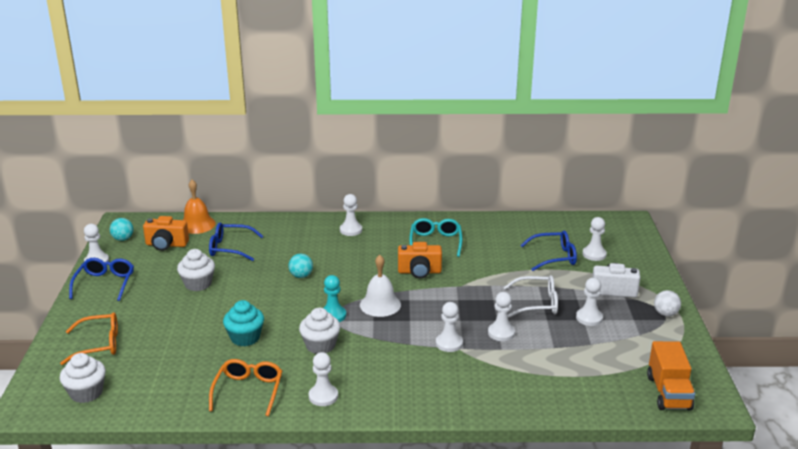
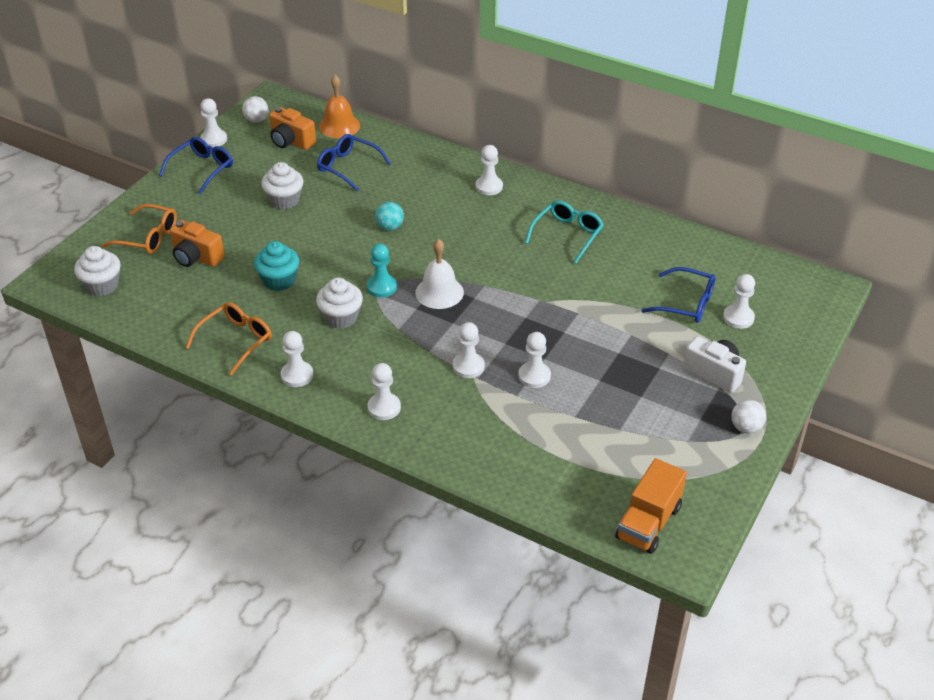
camera: 30 degrees right, 15 degrees up
turquoise ball [110,218,133,241] -> white ball [242,96,268,123]
orange camera [398,242,442,279] -> orange camera moved to [170,220,225,267]
white glasses [504,275,558,317] -> none
white pawn [576,278,603,326] -> white pawn moved to [367,363,401,420]

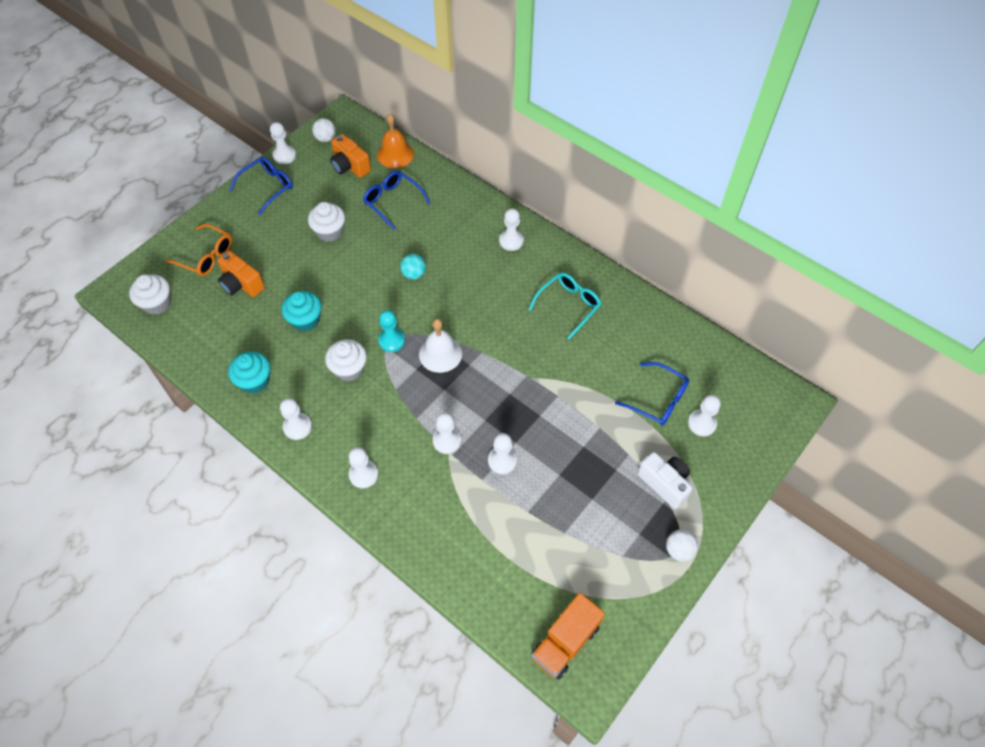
camera: 10 degrees right, 15 degrees up
orange glasses [185,302,272,376] -> turquoise cupcake [228,351,270,394]

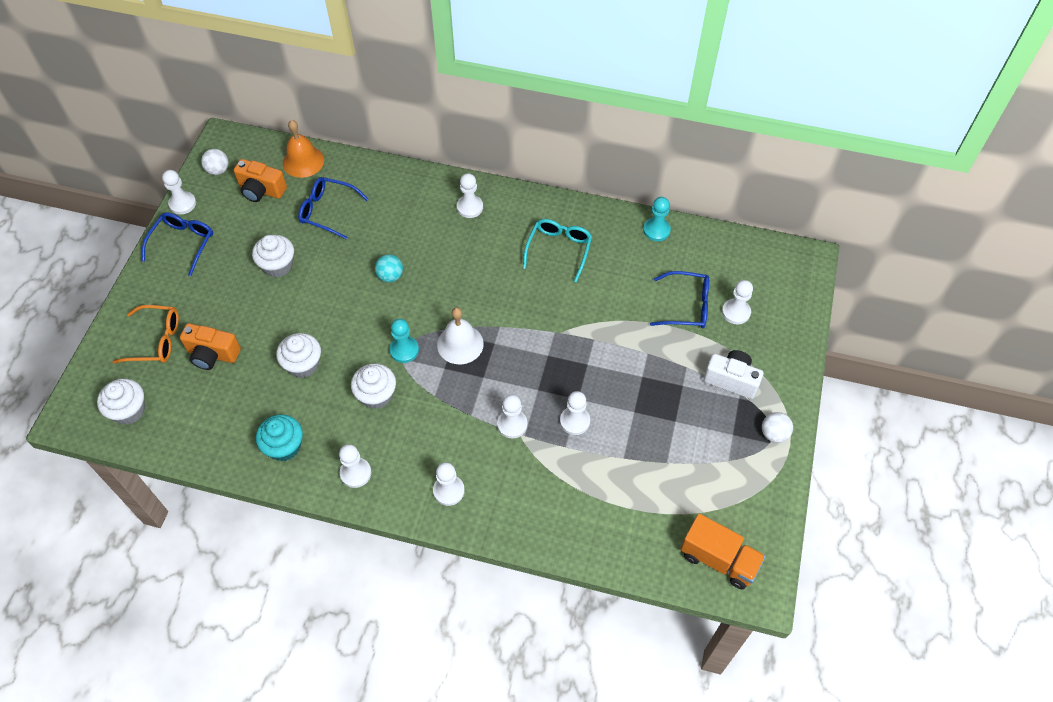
camera: 25 degrees left, 0 degrees up
turquoise cupcake [281,291,322,332] -> white cupcake [276,333,321,378]
orange truck [531,593,605,679] -> orange truck turned 75 degrees counterclockwise [681,514,766,589]
none -> turquoise pawn [643,197,671,241]

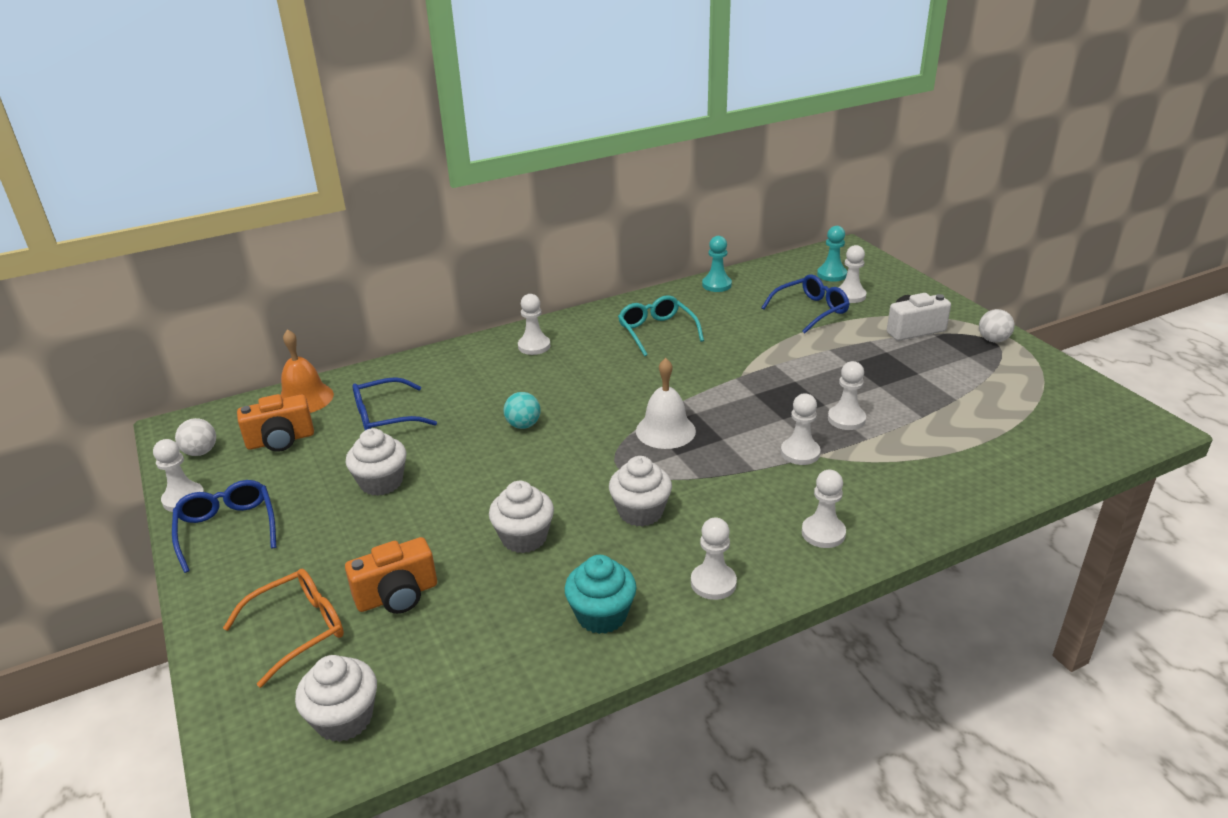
camera: 40 degrees left, 25 degrees down
turquoise pawn [390,319,419,363] -> turquoise pawn moved to [817,226,847,282]
orange truck [681,514,766,589] -> none

